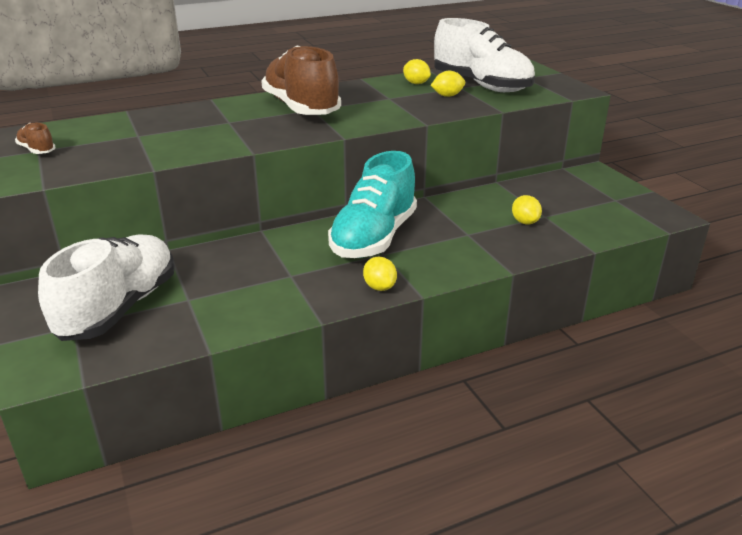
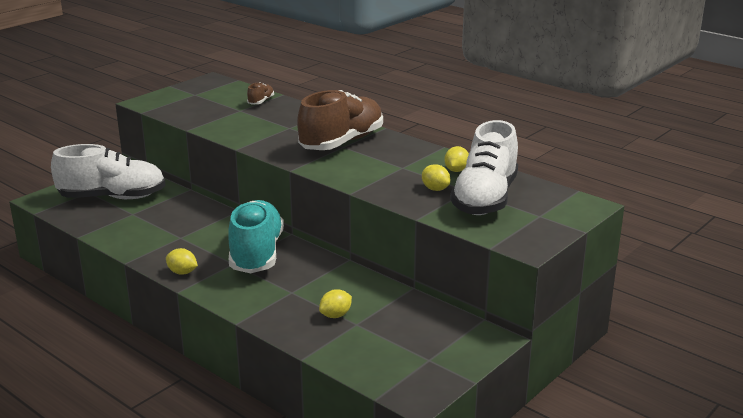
camera: 65 degrees right, 5 degrees down
brown shoe [15,123,56,154] -> brown shoe moved to [247,82,274,104]
turquoise shoe [328,151,417,258] -> turquoise shoe turned 90 degrees clockwise [228,200,284,273]
yellow lemon [363,256,397,291] -> yellow lemon turned 75 degrees clockwise [166,248,198,275]

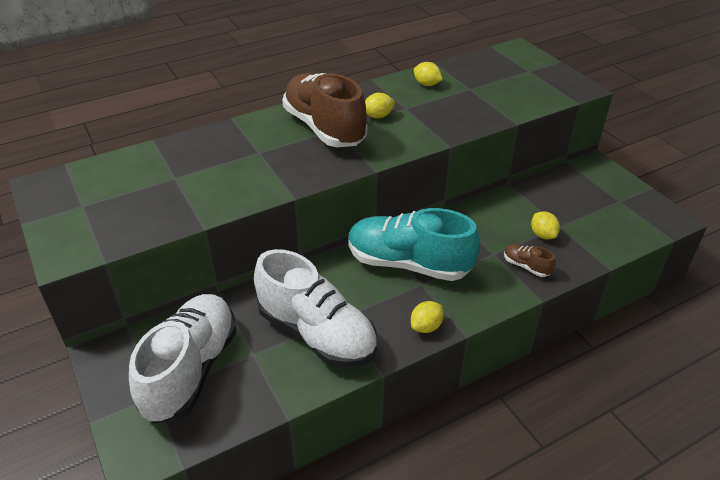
camera: 70 degrees left, 15 degrees up
brown shoe [247,82,274,104] -> brown shoe moved to [504,244,556,277]
yellow lemon [422,164,450,191] -> yellow lemon moved to [365,93,395,118]
white shoe [450,120,518,215] -> white shoe moved to [254,249,377,368]

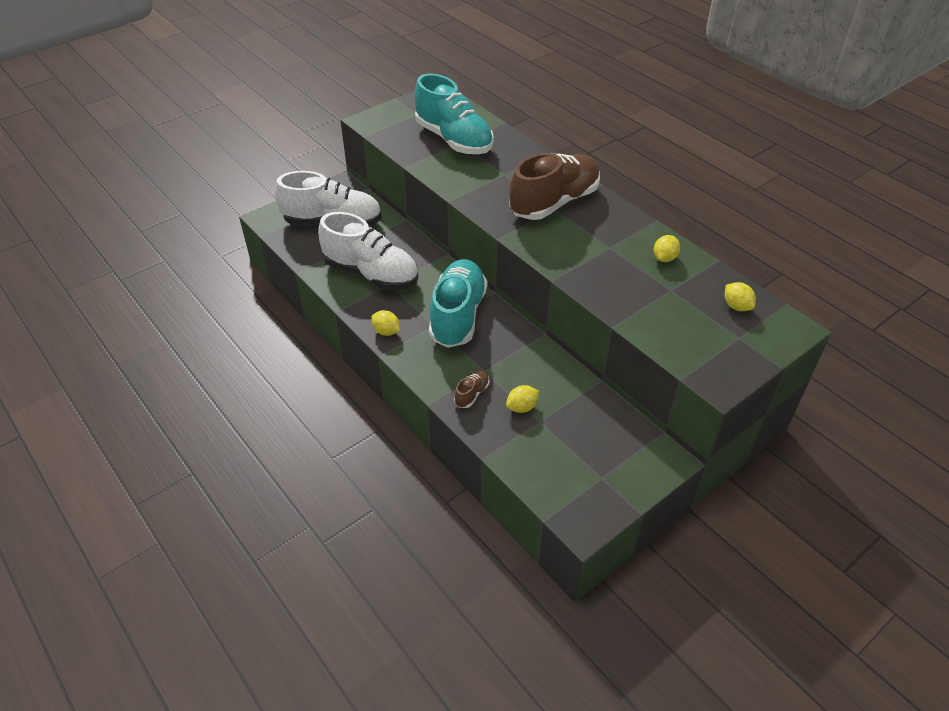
camera: 80 degrees right, 5 degrees up
white shoe [254,249,377,368] -> white shoe turned 90 degrees counterclockwise [318,212,419,290]
yellow lemon [365,93,395,118] -> yellow lemon moved to [725,282,756,311]
none -> turquoise shoe [414,74,494,154]

